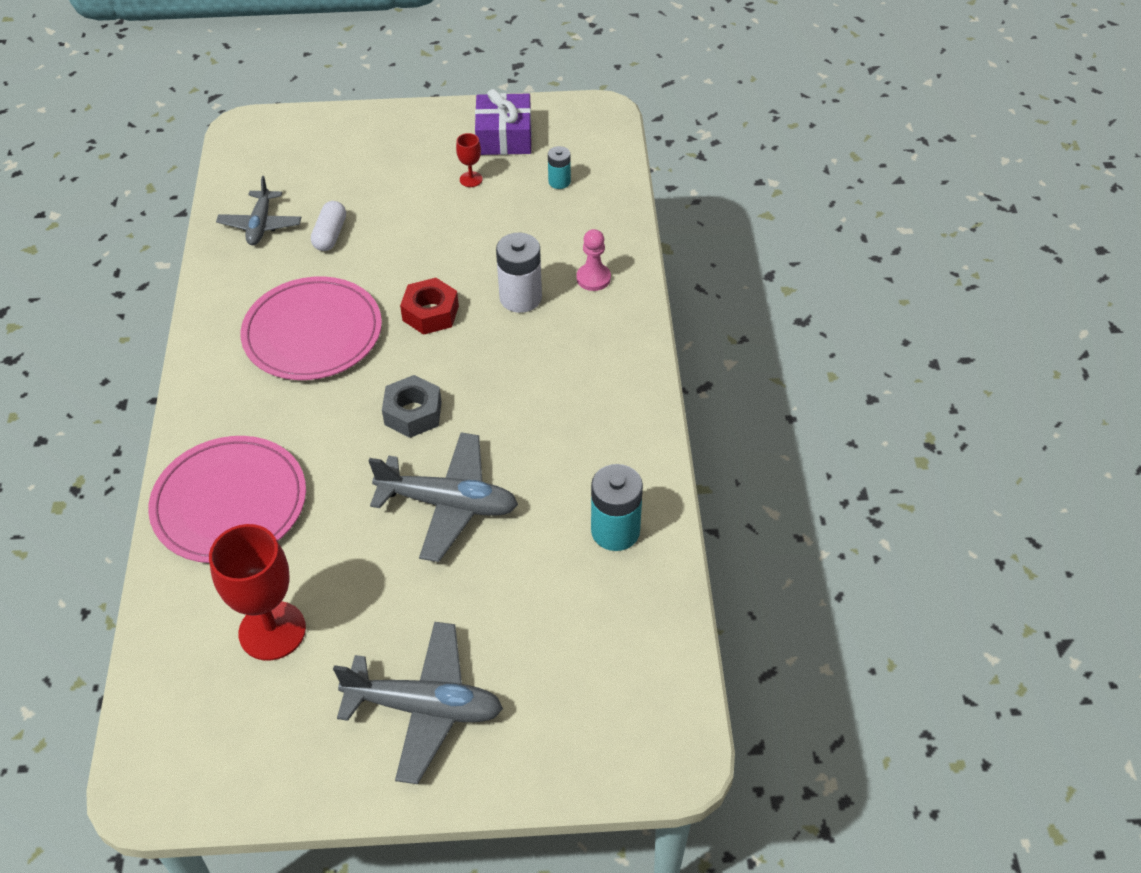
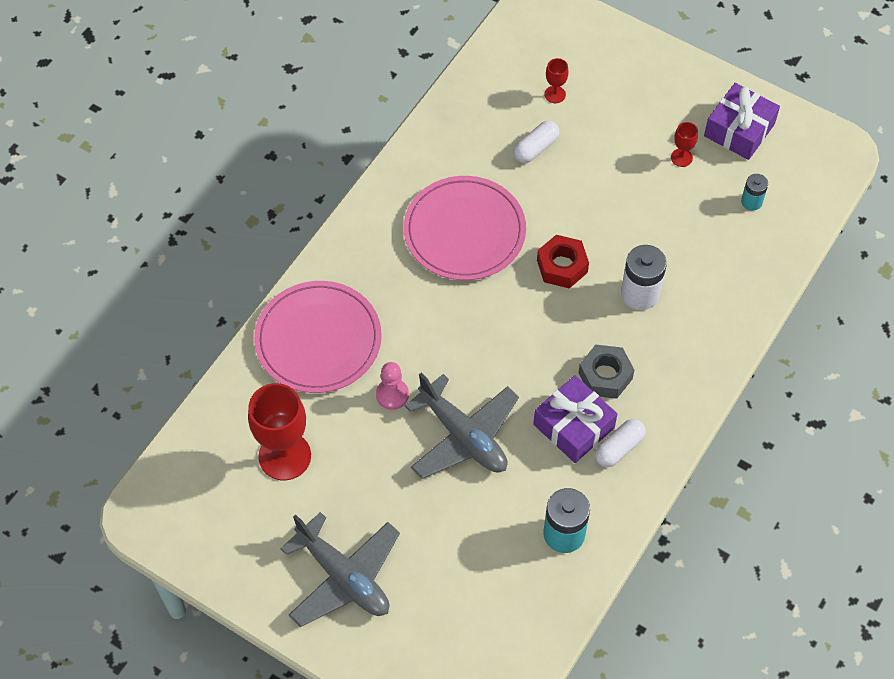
camera: 35 degrees right, 10 degrees up
grey plane [216,176,301,245] -> none
grey nut [382,375,442,438] -> grey nut moved to [578,345,634,399]
pink pawn [576,229,611,291] -> pink pawn moved to [376,362,409,410]
none -> purple gift [533,375,617,463]
none -> red goblet [544,58,569,103]
none -> white capsule [595,419,646,467]

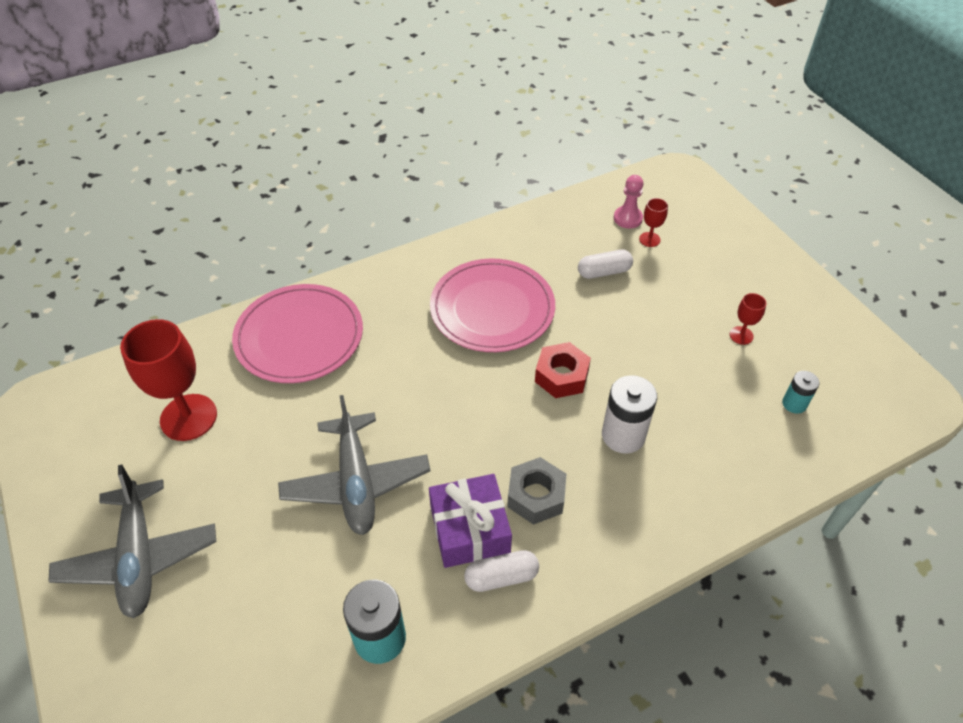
camera: 30 degrees right, 10 degrees down
pink pawn [376,362,409,410] -> pink pawn moved to [614,175,643,229]
purple gift [704,83,780,160] -> none

